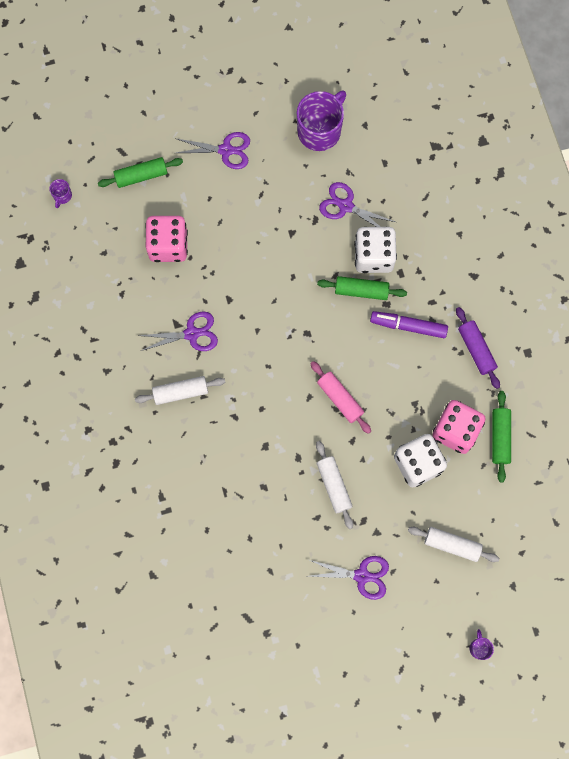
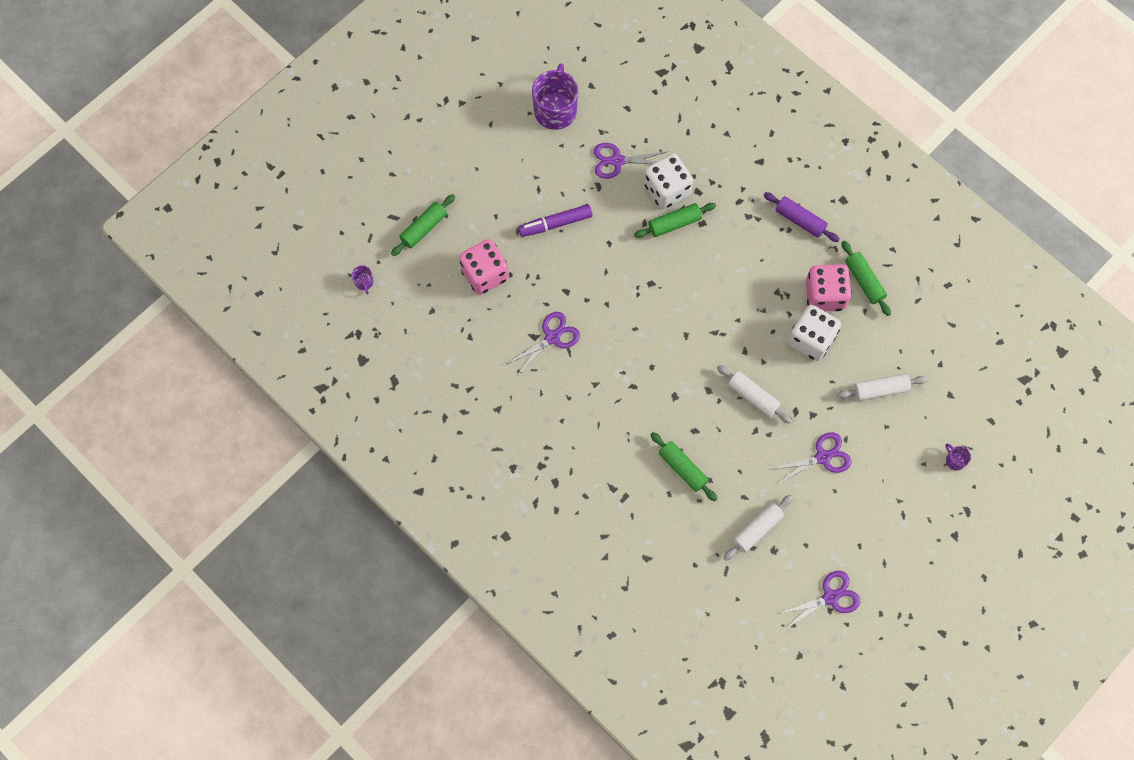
camera: 30 degrees left, 5 degrees down
white rolling pin [135,376,225,405] -> white rolling pin moved to [724,495,793,561]
purple scissors [175,132,250,169] -> purple scissors moved to [778,571,860,628]
pink rolling pin [310,361,371,434] -> none
purple marker [370,311,448,338] -> purple marker moved to [518,204,592,237]
none -> green rolling pin [650,432,717,501]

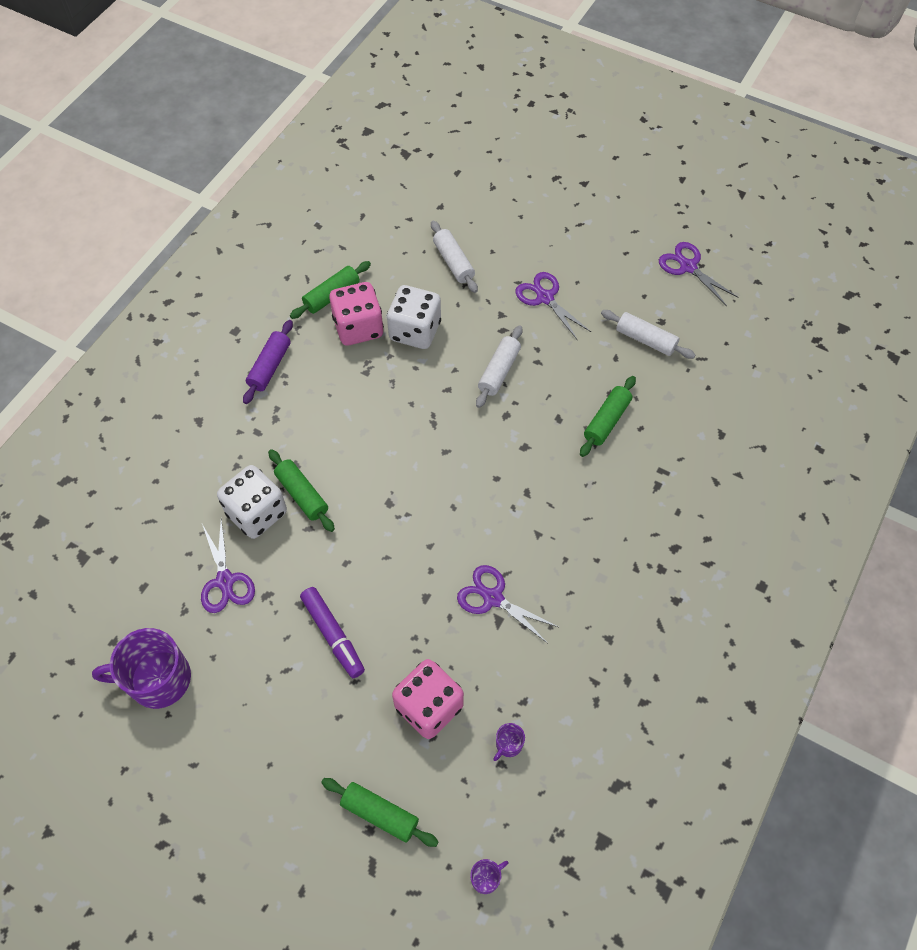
camera: 105 degrees left, 10 degrees down
purple mug [945,444,971,471] -> purple mug moved to [493,723,525,761]

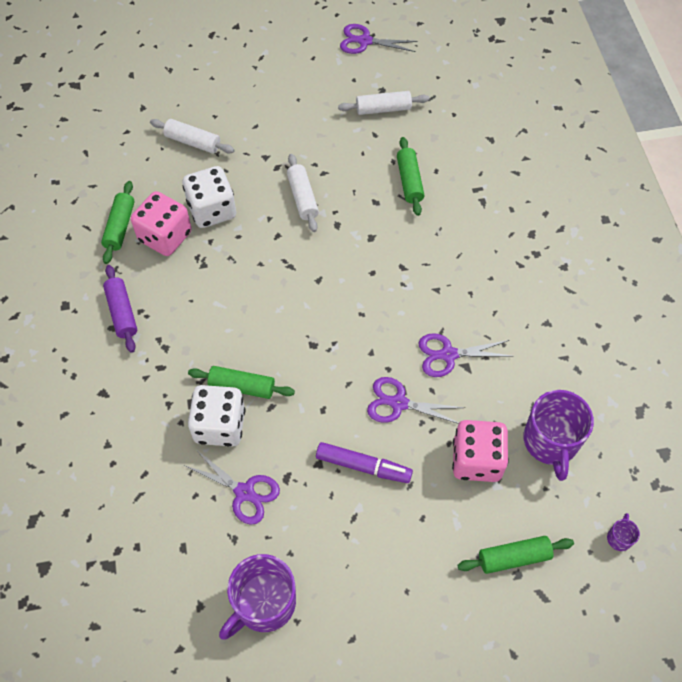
camera: 40 degrees left, 0 degrees up
purple mug [493,723,525,761] -> purple mug [524,390,594,481], size x2.35
purple scissors [515,272,591,339] -> purple scissors moved to [367,377,465,424]

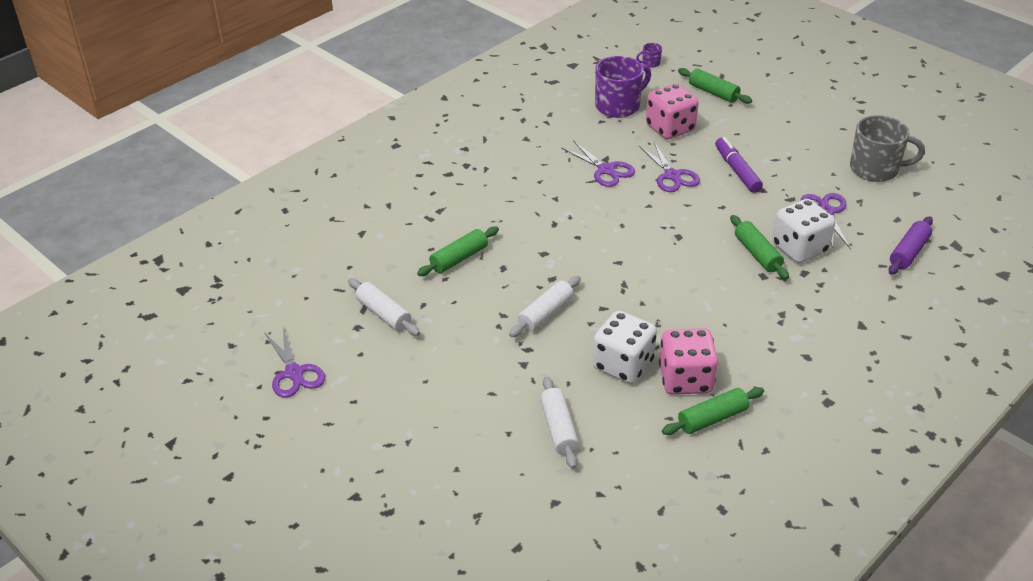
camera: 125 degrees left, 20 degrees down
purple rolling pin [103,265,137,353] -> purple rolling pin moved to [889,216,933,275]
purple mug [219,554,296,640] -> grey mug [850,115,925,182]

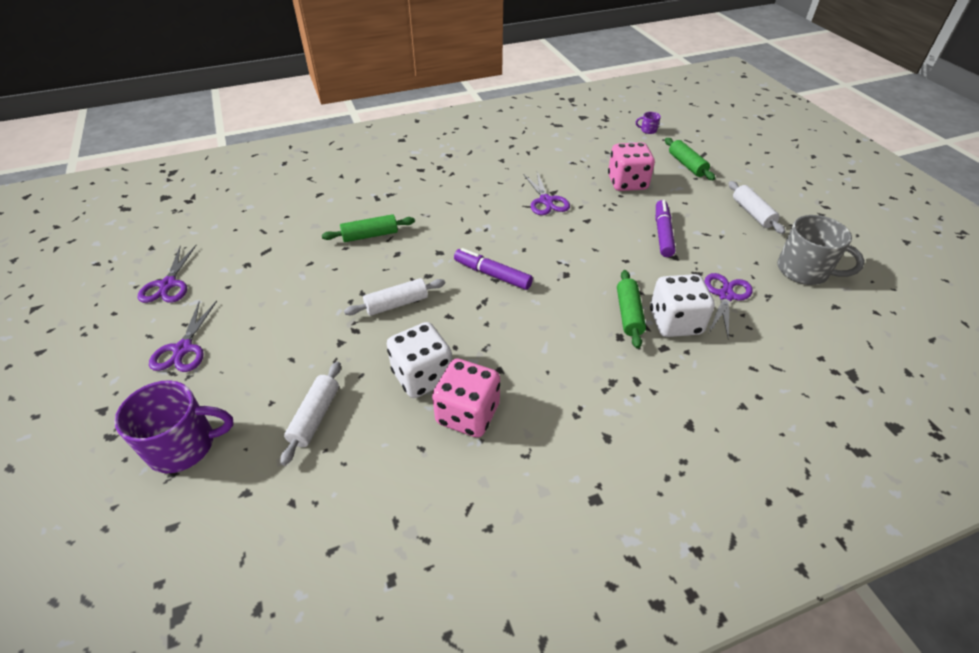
camera: 25 degrees right, 5 degrees up
white rolling pin [348,278,420,336] -> white rolling pin moved to [729,181,785,234]
purple mug [595,56,651,118] -> purple mug moved to [114,380,233,473]
purple scissors [639,142,700,192] -> purple scissors moved to [149,301,217,372]
green rolling pin [662,387,764,435] -> none
purple rolling pin [889,216,933,275] -> none
none -> purple marker [454,248,533,290]

